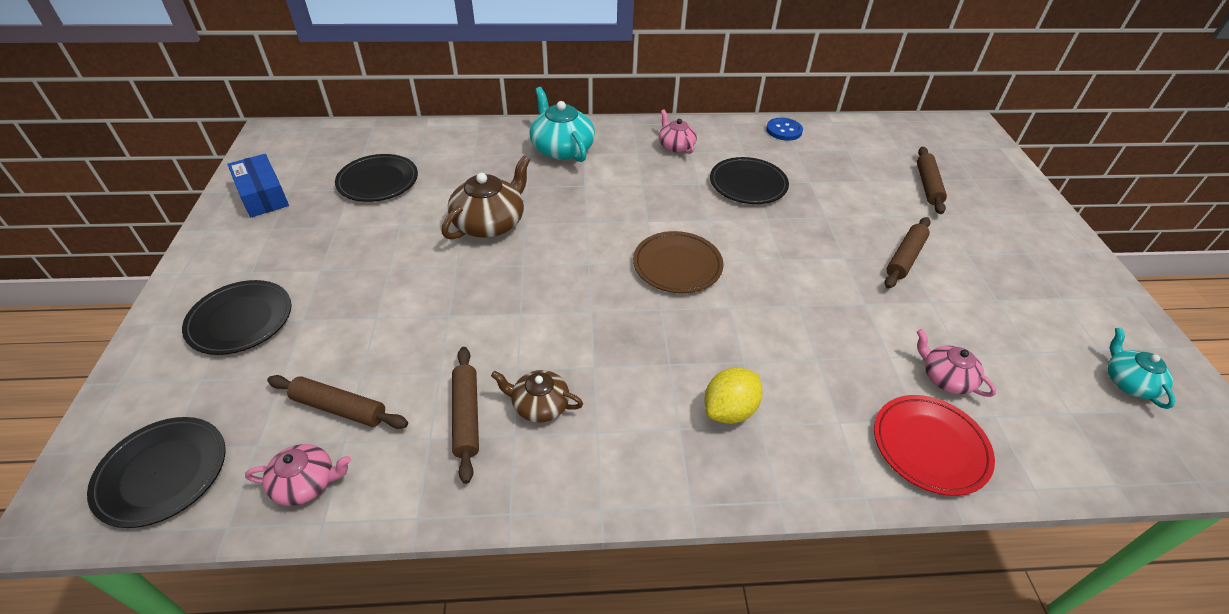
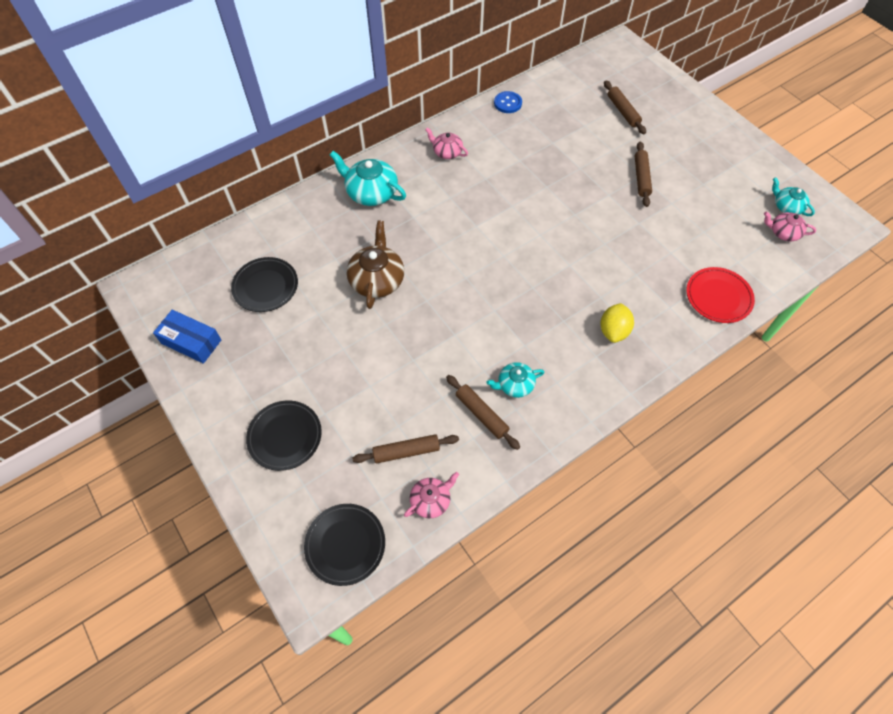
camera: 30 degrees left, 15 degrees up
brown teapot [491,370,583,423] -> turquoise teapot [486,362,544,398]
brown plate [633,231,723,293] -> none
black plate [710,157,789,204] -> none
pink teapot [917,329,996,397] -> pink teapot moved to [764,212,816,241]

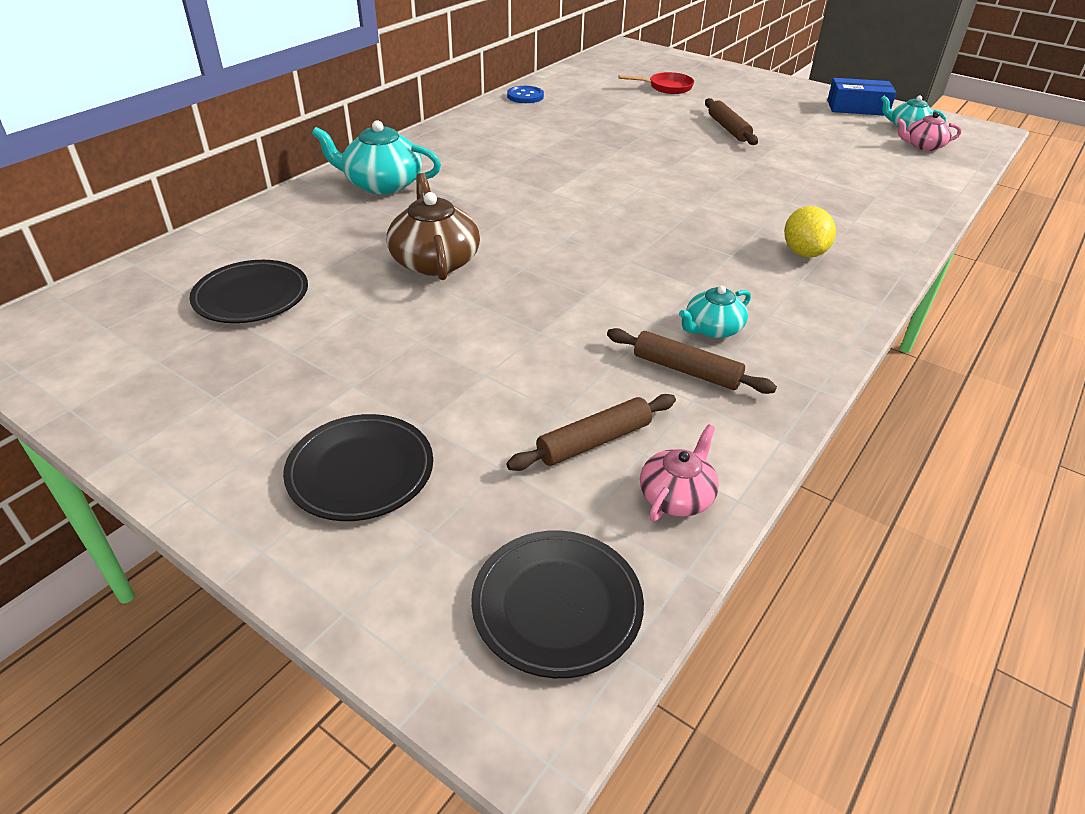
camera: 20 degrees left, 20 degrees down
blue box [153,310,221,364] -> blue box moved to [827,78,896,115]
pink teapot [425,127,468,159] -> none
brown rolling pin [604,80,646,134] -> red pan [619,72,694,94]
red plate [686,267,755,323] -> none

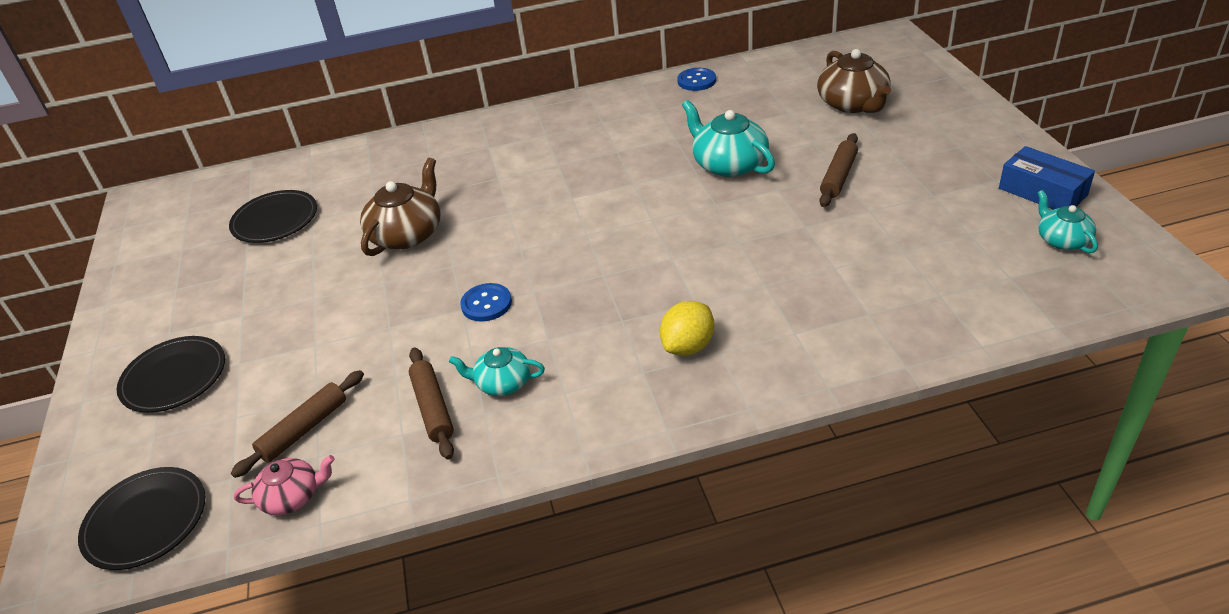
camera: 45 degrees right, 0 degrees up
turquoise teapot [312,120,441,194] -> turquoise teapot moved to [682,100,775,177]
brown rolling pin [506,394,676,471] -> brown rolling pin turned 60 degrees counterclockwise [231,370,364,478]
red pan [619,72,694,94] -> brown teapot [817,49,891,113]
pink teapot [897,112,962,151] -> none
none -> blue button [460,283,512,322]

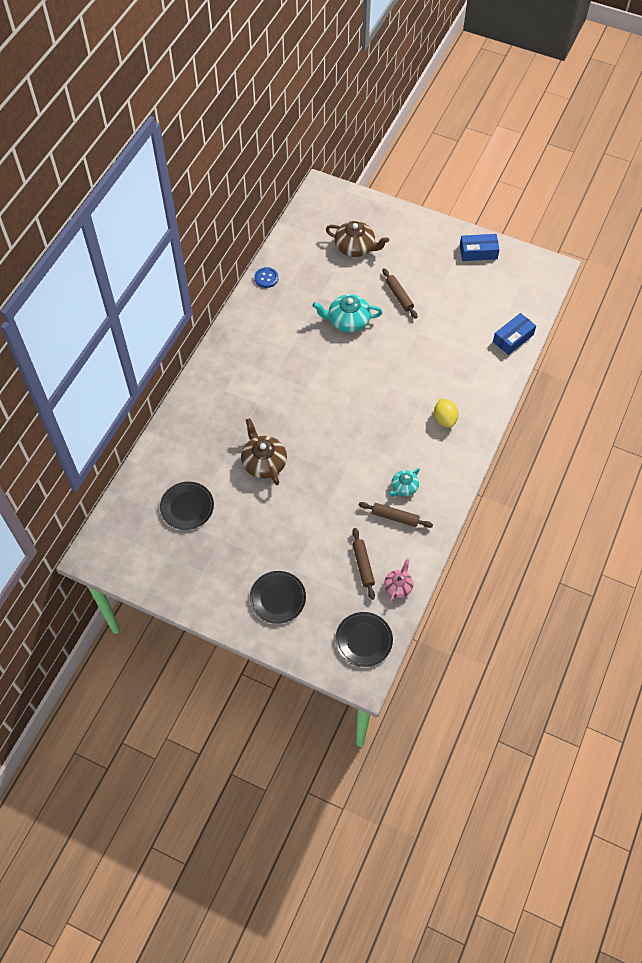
camera: 55 degrees left, 20 degrees up
blue button [460,283,512,322] -> none
turquoise teapot [1038,190,1098,253] -> none
none -> blue box [493,313,536,355]

